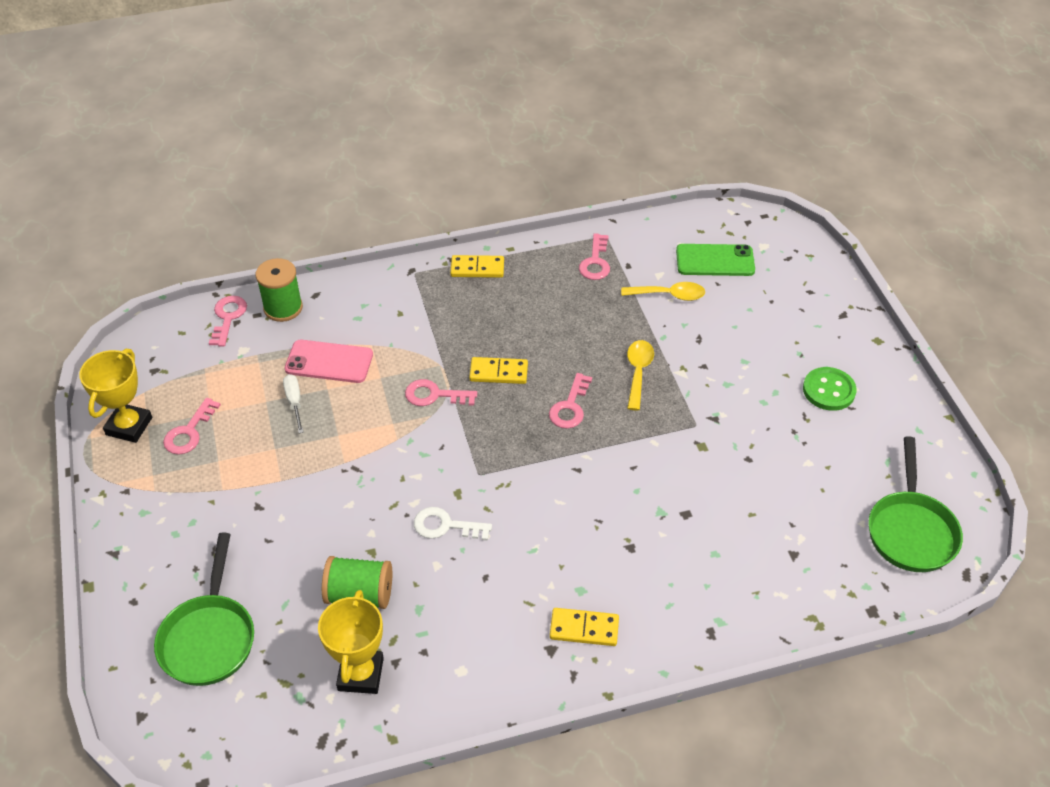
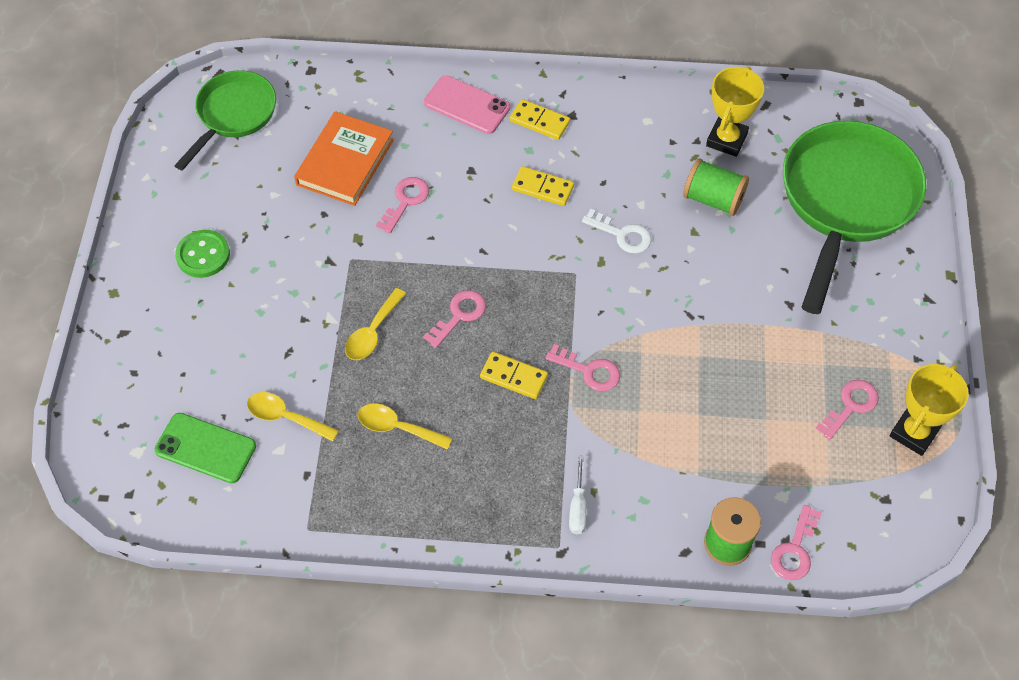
camera: 160 degrees left, 10 degrees up
green pan [154,533,254,686] -> green pan [783,121,927,314], size x1.69
white screwdriver [283,374,304,433] -> white screwdriver moved to [569,455,586,534]
pink phone [285,340,373,383] -> pink phone moved to [424,75,510,134]
yellow domino [450,255,504,278] -> yellow domino moved to [512,166,574,206]
pink key [579,233,610,280] -> pink key moved to [376,177,429,234]
none -> orange book [294,111,394,206]
none -> yellow spoon [358,404,452,450]

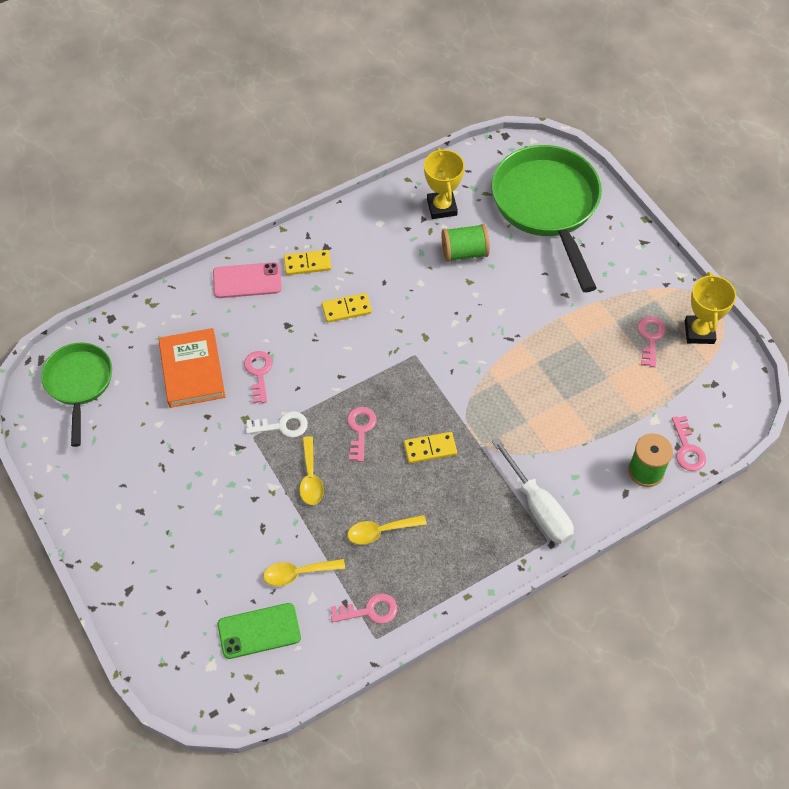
camera: 35 degrees left, 0 degrees up
green button [175,230,230,278] -> none
pink key [546,344,620,391] -> pink key moved to [331,593,397,624]
white screwdriver [569,455,586,534] -> white screwdriver [492,437,574,544], size x1.95
white key [582,209,652,254] -> white key moved to [246,411,308,438]

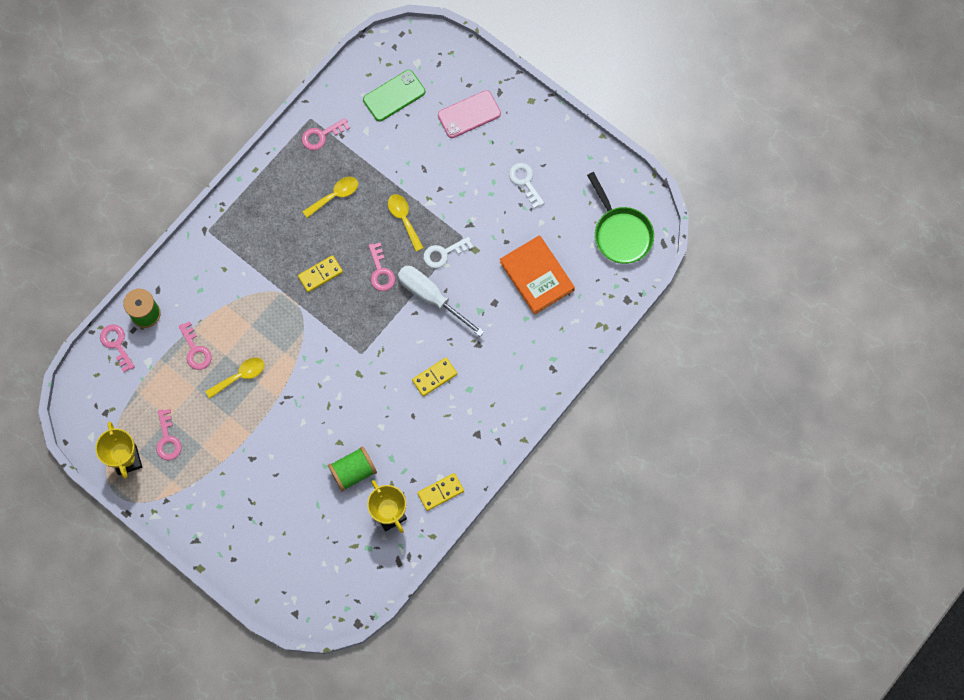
camera: 160 degrees right, 15 degrees up
pink phone [213,262,282,298] -> pink phone moved to [438,90,501,138]
pink key [244,351,273,403] -> pink key moved to [179,321,212,370]
yellow spoon [263,559,345,586] -> yellow spoon moved to [205,357,264,399]
yellow domino [284,250,331,275] -> yellow domino moved to [418,473,464,511]
green pan [492,145,602,292] -> none
white screwdriver [492,437,574,544] -> white screwdriver moved to [398,266,484,336]
none -> white key [509,163,544,208]

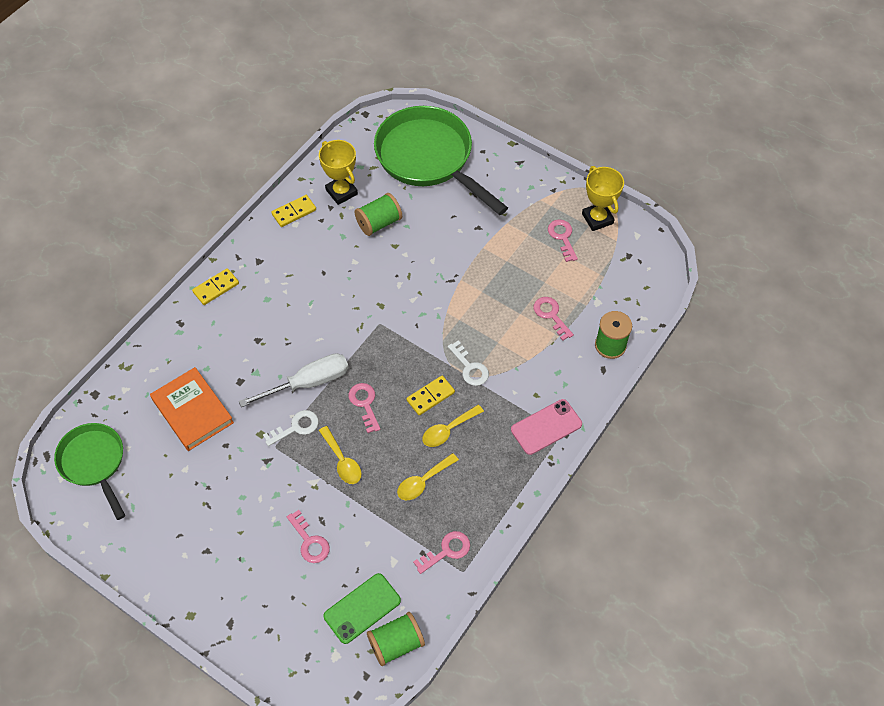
camera: 175 degrees right, 15 degrees down
pink key [100,324,135,372] -> pink key moved to [287,510,330,563]
yellow spoon [205,357,264,399] -> yellow spoon moved to [422,405,484,447]
white screwdriver [398,266,484,336] -> white screwdriver turned 60 degrees counterclockwise [239,353,348,407]
yellow domino [412,358,457,396] -> yellow domino moved to [192,268,239,305]
pink phone [438,90,501,138] -> pink phone moved to [511,399,582,455]
white key [509,163,544,208] -> white key moved to [448,340,489,386]
none -> green spool [367,612,425,666]
none -> green pan [374,106,508,215]

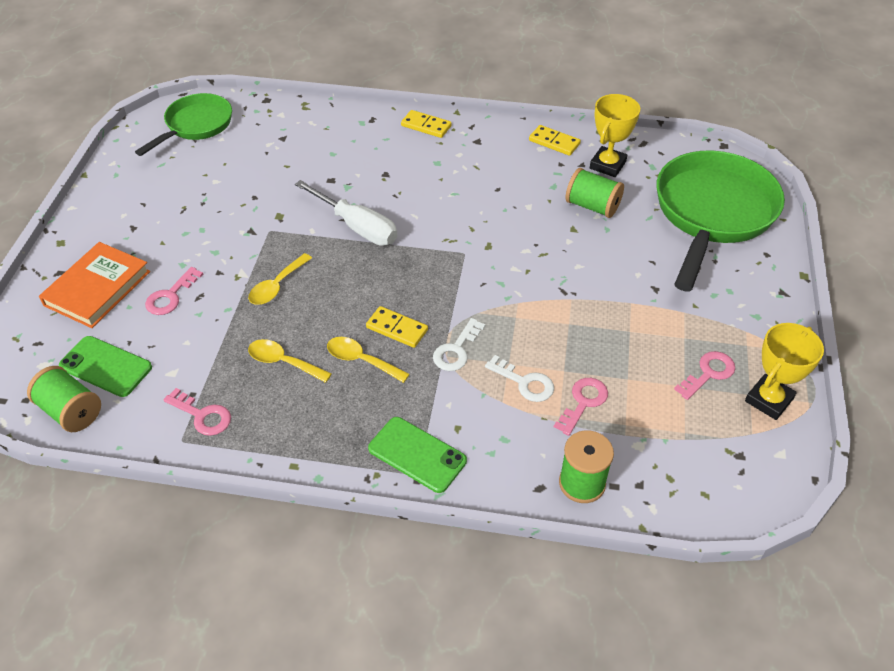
camera: 65 degrees right, 10 degrees down
orange book [150,367,234,451] -> orange book moved to [39,242,150,328]
white key [263,410,319,446] -> white key moved to [485,355,554,402]
pink key [349,383,380,433] -> none
pink phone [511,399,582,455] -> green phone [368,417,467,493]

